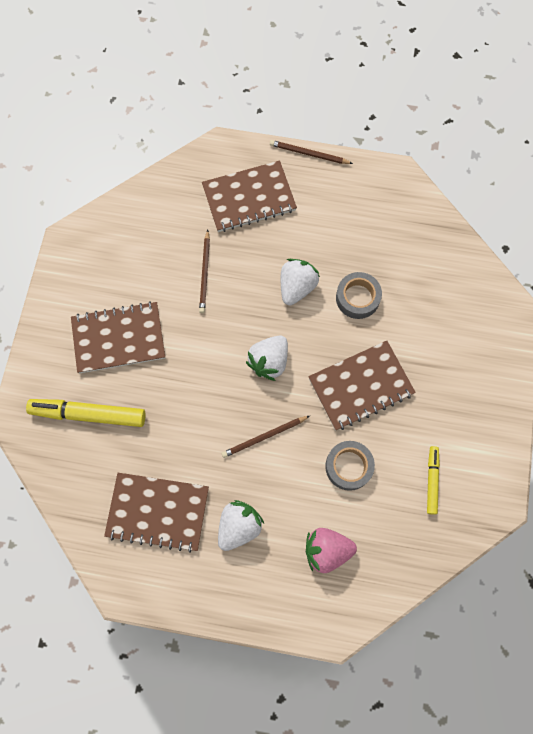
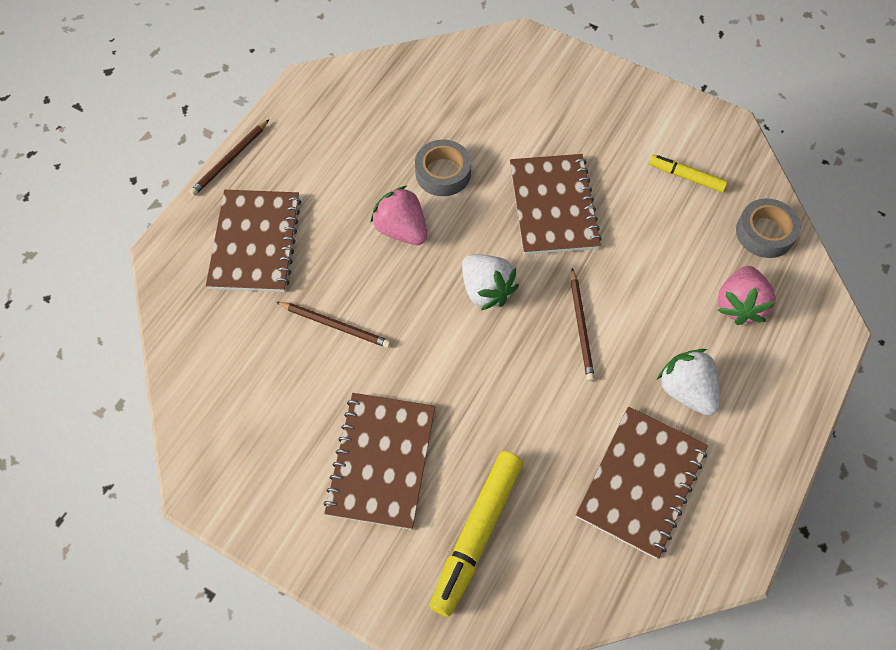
camera: 70 degrees left, 10 degrees down
white strawberry [281,259,320,305] -> pink strawberry [370,186,427,245]
grey tape [325,441,375,491] -> grey tape moved to [736,198,801,258]

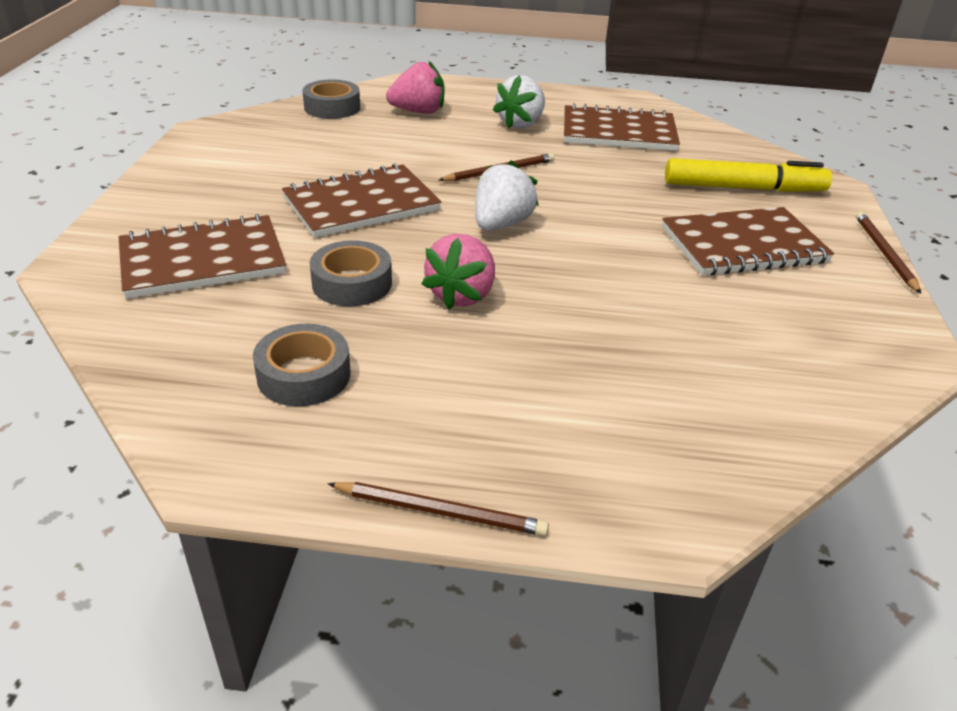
camera: 115 degrees left, 25 degrees down
brown notebook [206,190,301,292] -> brown notebook moved to [119,214,286,299]
brown pencil [276,302,391,348] -> brown pencil moved to [856,212,921,294]
yellow marker [649,155,728,192] -> none
none -> grey tape [253,324,350,406]

